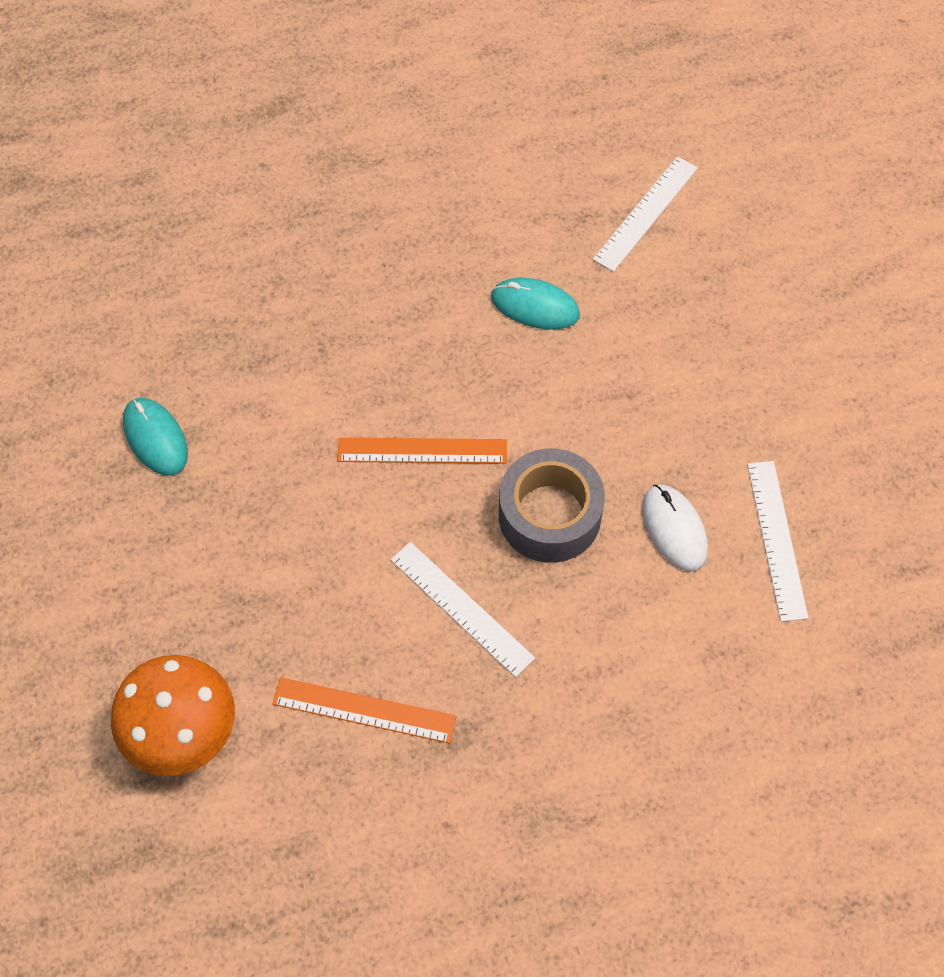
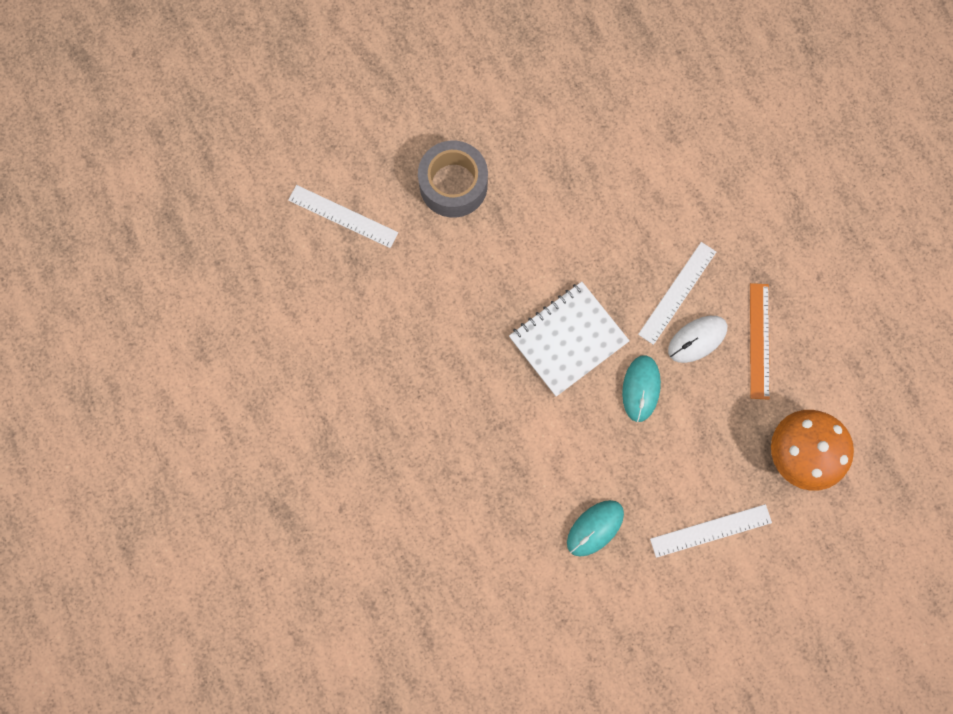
camera: 100 degrees left, 15 degrees up
orange ruler [337,438,507,464] -> white notebook [509,282,630,396]
turquoise mouse [491,278,580,329] -> turquoise mouse moved to [622,355,661,422]
grey tape [499,448,605,563] -> grey tape moved to [418,140,488,218]
white mouse [642,484,708,572] -> white mouse moved to [668,316,727,363]
white ruler [747,461,808,622] -> white ruler moved to [650,504,772,558]

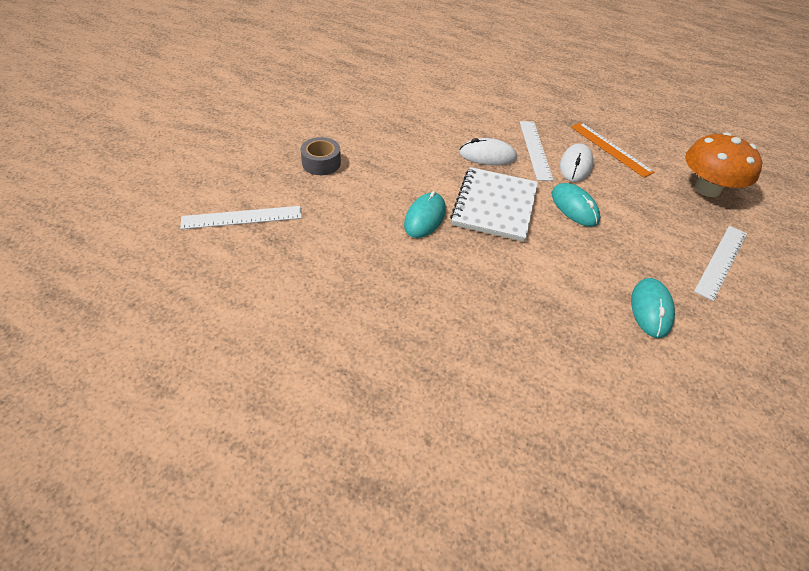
camera: 40 degrees left, 30 degrees down
grey tape [418,140,488,218] -> grey tape [300,137,341,175], size x0.62
none -> turquoise mouse [404,191,446,238]
none -> white mouse [459,138,517,165]

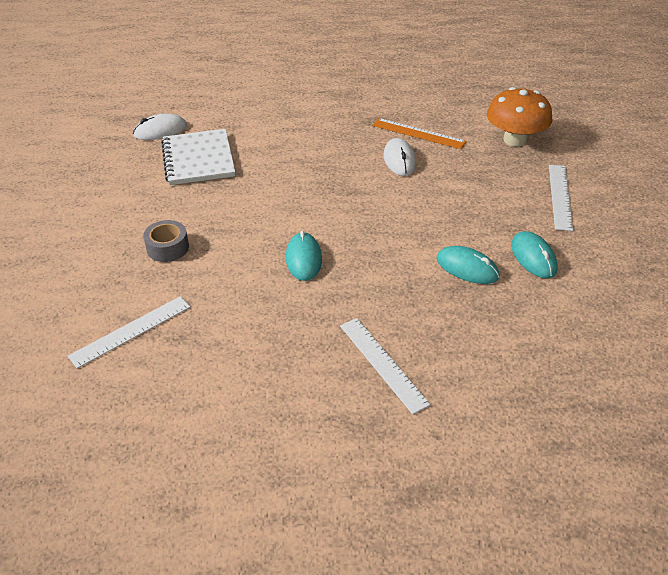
camera: 25 degrees left, 5 degrees down
white notebook [450,167,538,242] -> white notebook moved to [161,129,235,185]
white mouse [459,138,517,165] -> white mouse moved to [133,114,187,140]
white ruler [520,121,553,181] -> white ruler moved to [340,318,431,414]
turquoise mouse [552,183,600,227] -> turquoise mouse moved to [436,246,500,284]

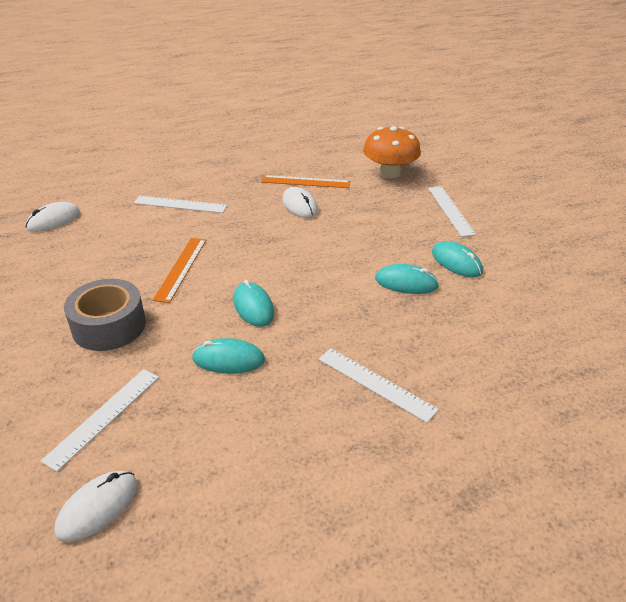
camera: 20 degrees left, 5 degrees down
grey tape [143,220,189,262] -> grey tape [64,279,146,351], size x1.62
white notebook [161,129,235,185] -> none
none -> white mouse [54,471,138,542]
none -> white ruler [134,196,227,213]
none -> orange ruler [153,238,206,303]
none -> turquoise mouse [192,338,265,374]

